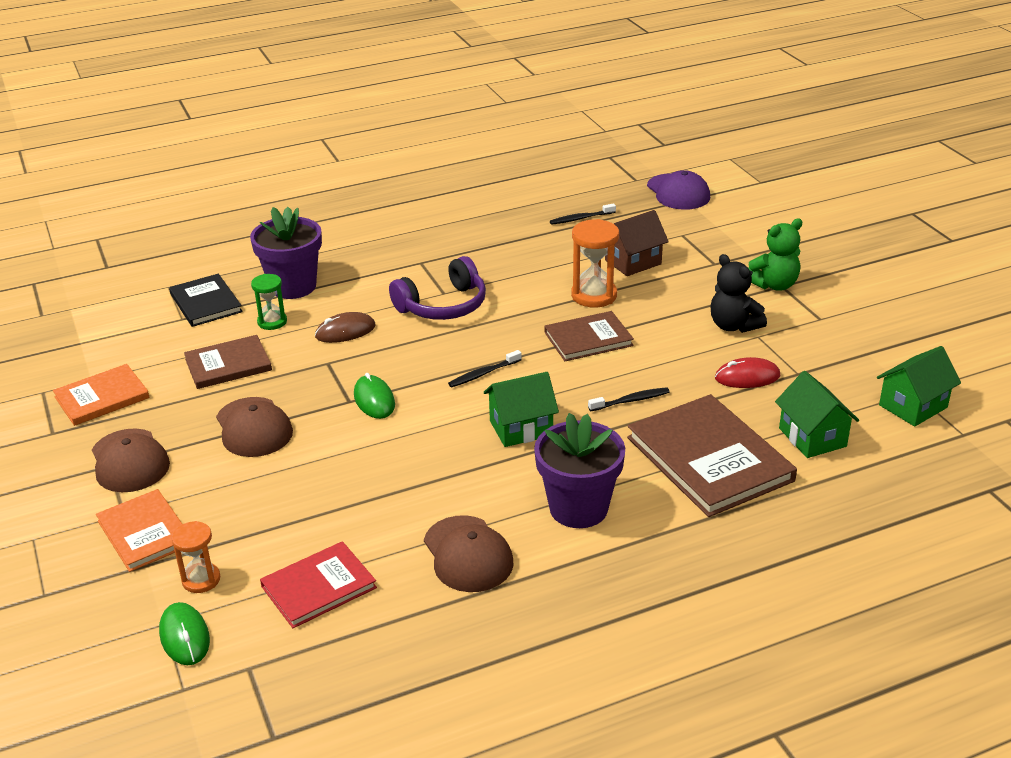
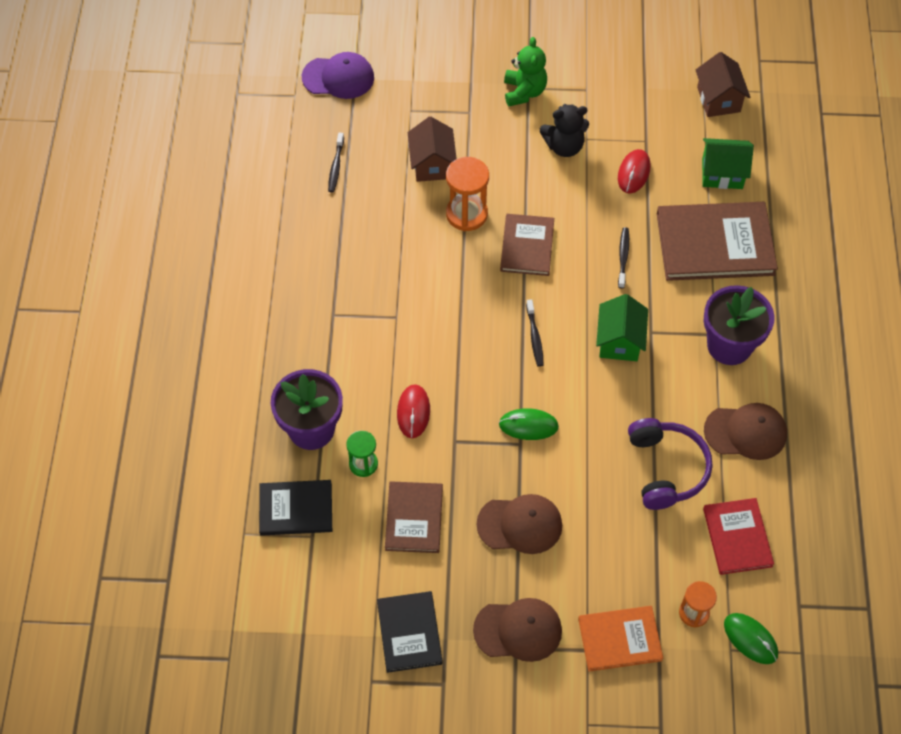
camera: 65 degrees left, 25 degrees up
orange book [53,364,150,426] -> black book [377,591,443,673]
green mouse [159,602,210,665] -> green mouse turned 45 degrees clockwise [724,613,778,664]
brown mouse [315,312,376,343] -> red mouse [397,384,430,438]
purple headphones [389,256,486,320] -> purple headphones moved to [628,418,713,510]
green house [877,346,961,427] -> brown house [696,52,750,117]

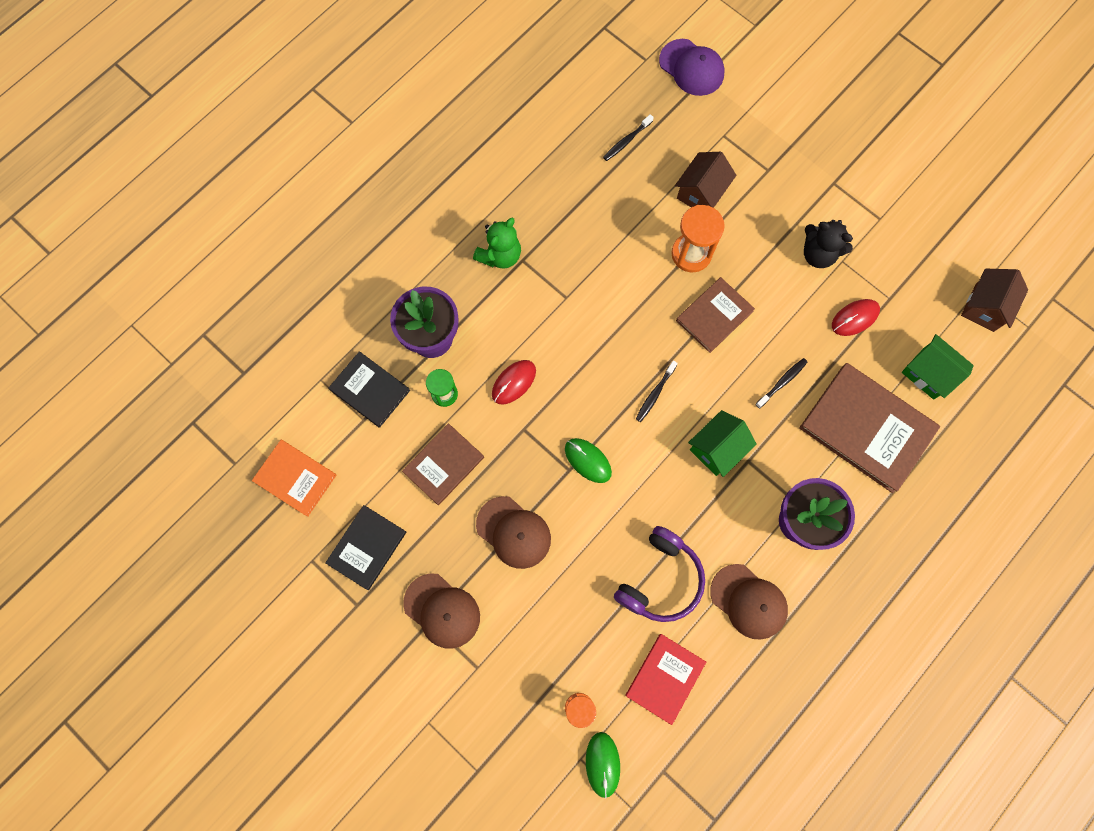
camera: 40 degrees right, 15 degrees up
green teddy bear [504,37,547,106] -> green teddy bear moved to [473,218,521,269]
orange book [578,606,663,672] -> orange book moved to [252,440,337,517]

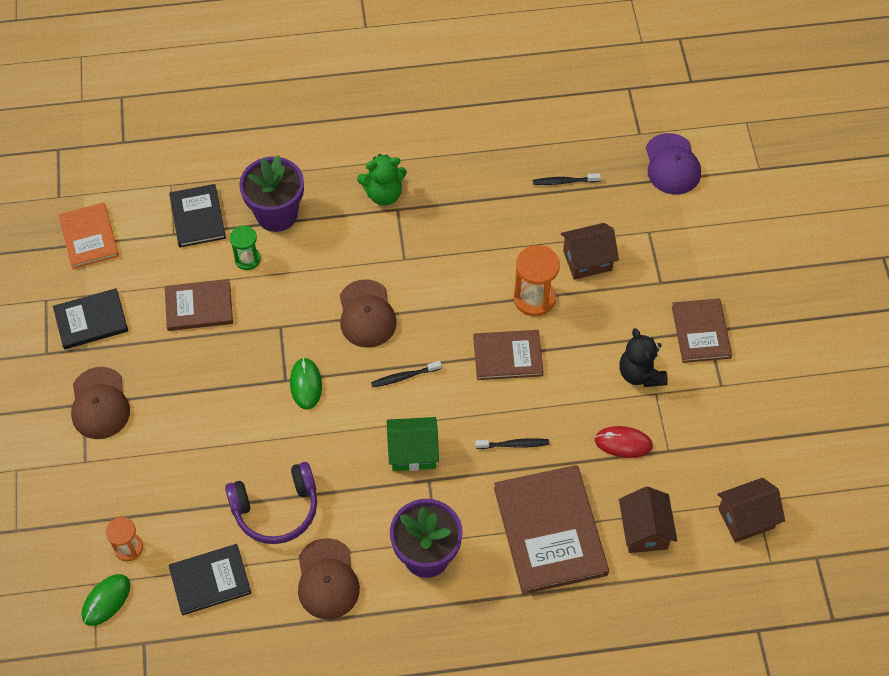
camera: 40 degrees right, 15 degrees down
brown cap [476,496,551,569] -> brown cap moved to [340,279,397,348]
red mouse [492,360,536,405] -> none
red book [625,634,706,725] -> black book [168,544,252,615]
green house [902,334,974,400] -> brown house [619,487,677,553]
none -> brown book [672,298,732,363]

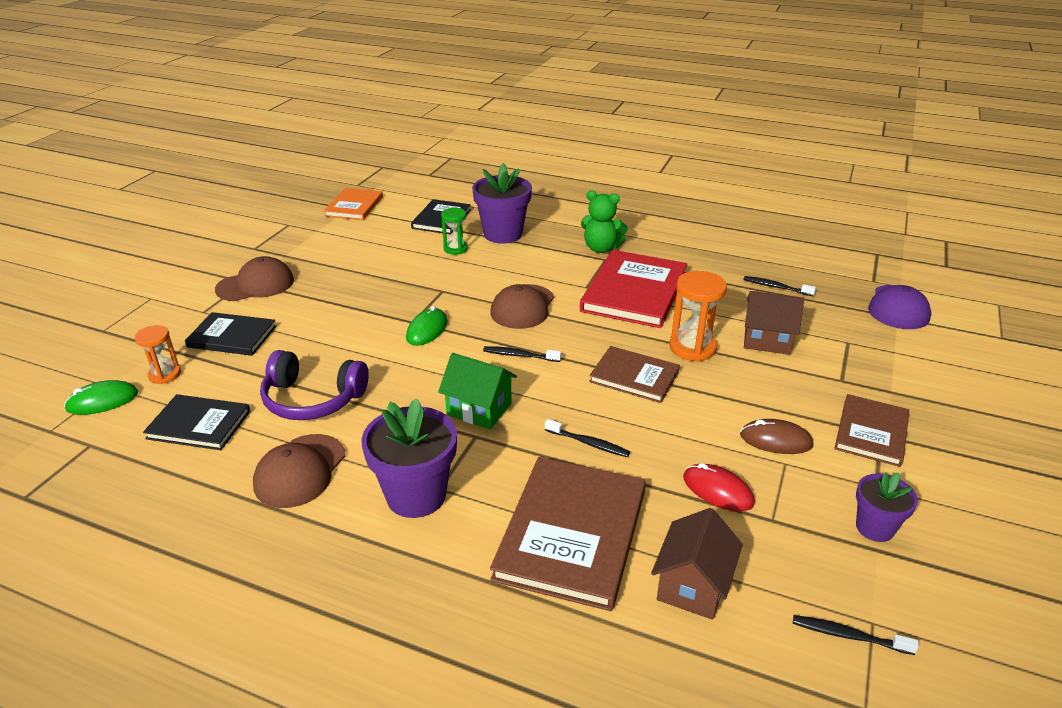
camera: 30 degrees right, 25 degrees down
black book [53,288,128,349] -> black book moved to [185,312,276,356]
brown cap [71,367,130,439] -> brown cap turned 135 degrees counterclockwise [215,256,294,301]
brown book [165,279,233,331] -> none
black teddy bear [619,328,668,387] -> brown mouse [740,419,813,454]
brown house [717,478,785,543] -> black toothbrush [793,615,919,655]
none -> red book [580,250,687,328]
none -> purple flower pot [856,472,918,542]

